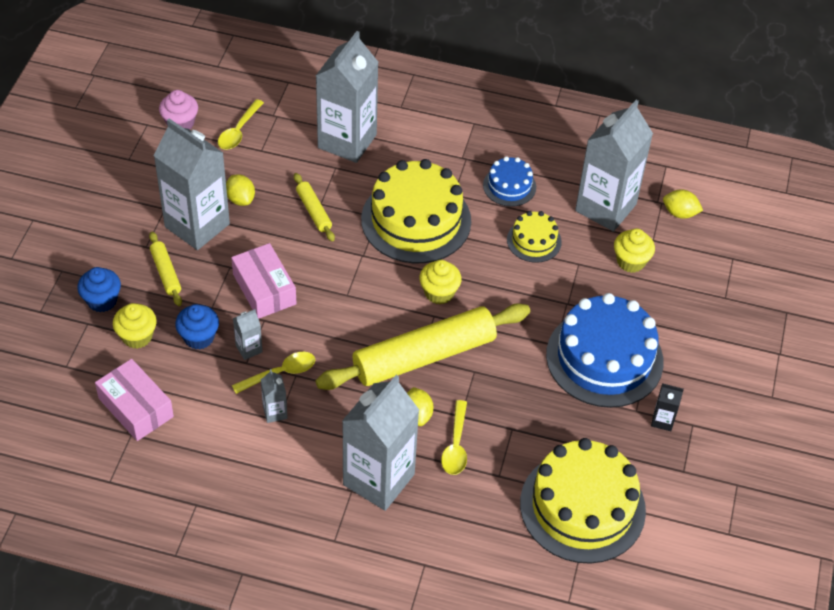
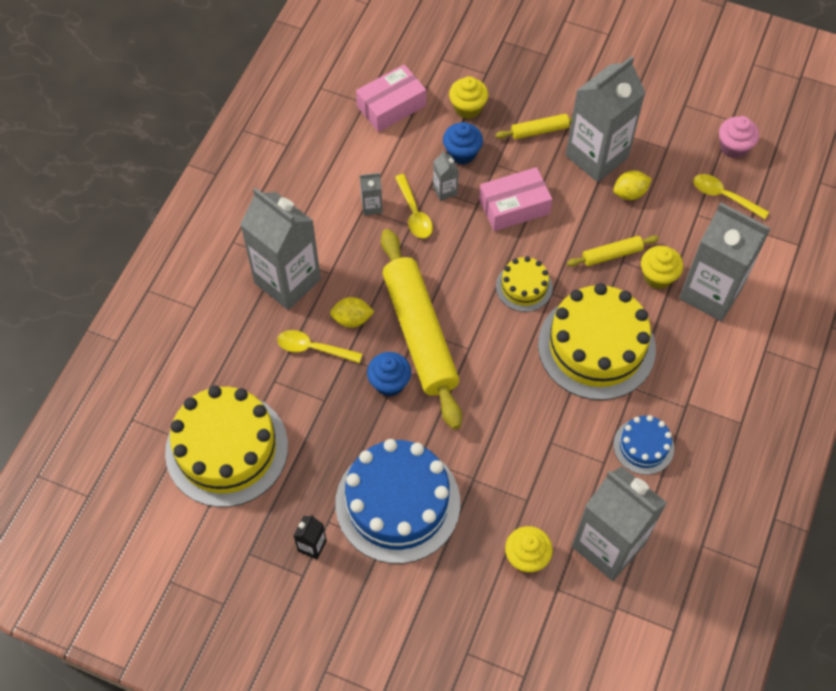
camera: 100 degrees right, 10 degrees up
blue cupcake [77,267,121,312] -> blue cupcake moved to [367,352,411,396]
yellow cupcake [419,260,462,304] -> yellow cupcake moved to [641,246,683,289]
yellow cake [507,211,562,263] -> yellow cake moved to [496,256,553,312]
yellow lemon [663,190,703,219] -> none

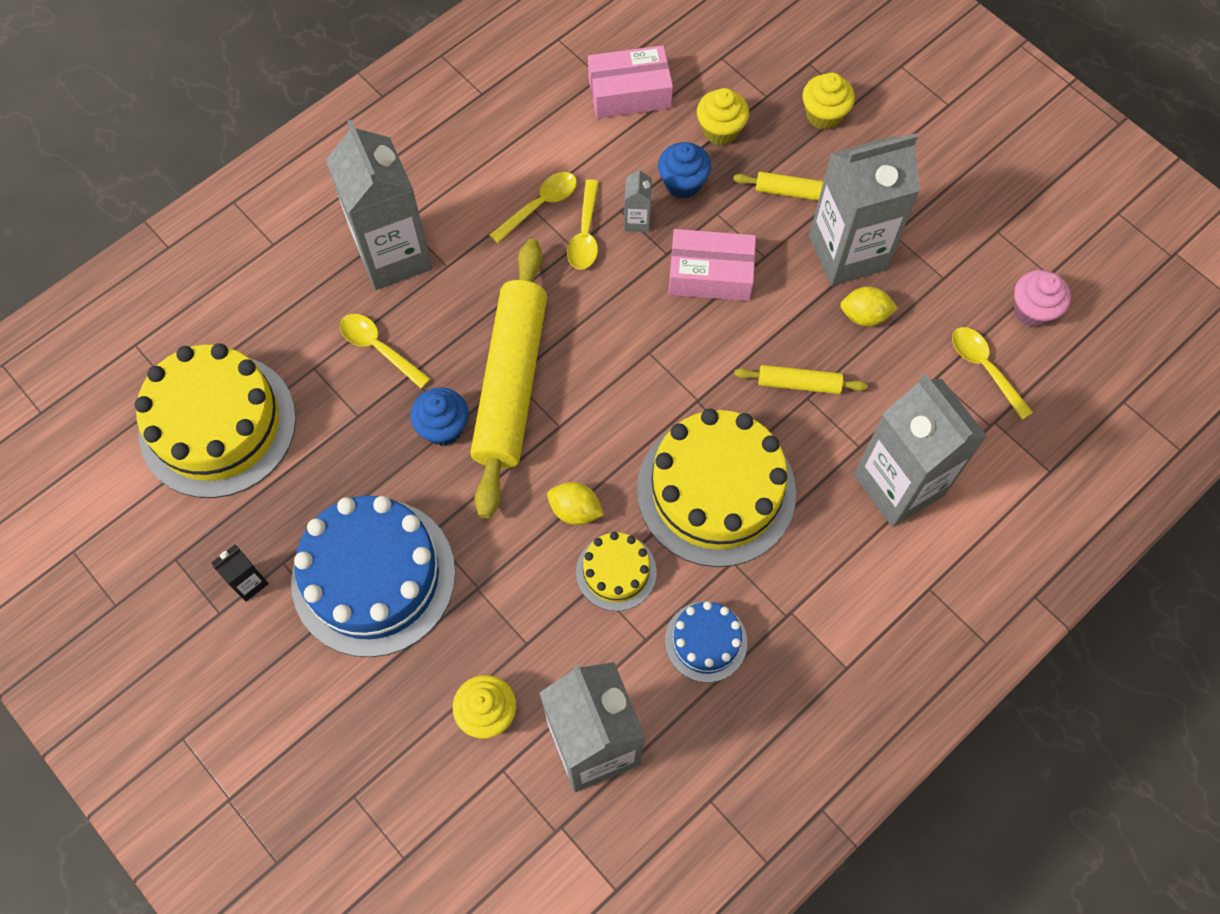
camera: 25 degrees right, 5 degrees up
yellow lemon [330,297,374,328] -> yellow lemon moved to [547,482,604,525]
grey carton [360,173,383,216] -> yellow spoon [489,172,577,243]
yellow cake [496,256,553,312] -> yellow cake moved to [576,532,657,611]
yellow cupcake [641,246,683,289] -> yellow cupcake moved to [802,73,855,130]

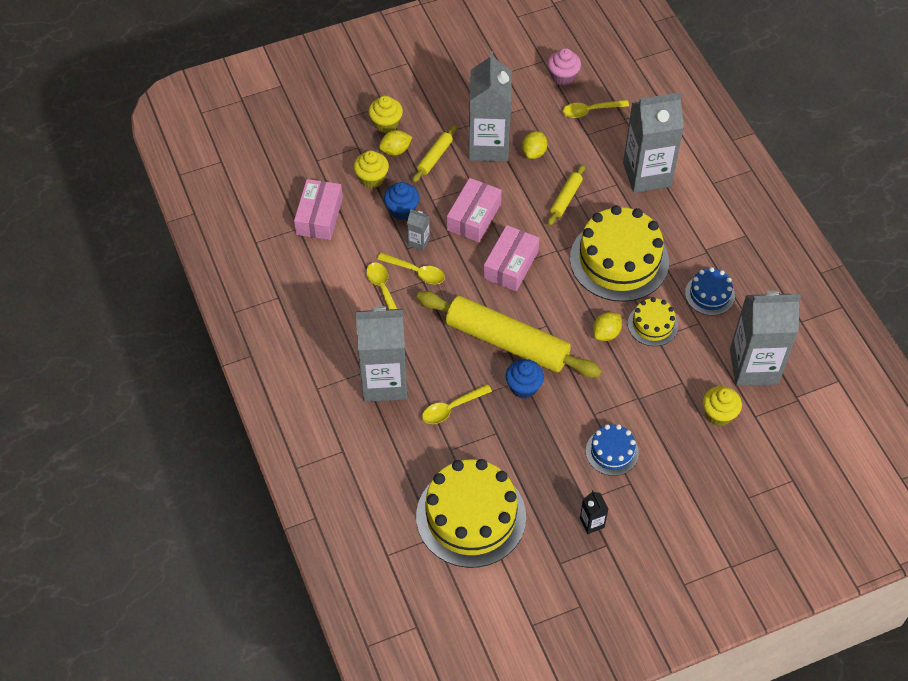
camera: 70 degrees left, 10 degrees down
blue cake [291,496,455,657] -> blue cake [586,424,639,476], size x0.49
none -> yellow lemon [379,130,412,155]
none -> pink box [483,225,540,291]

